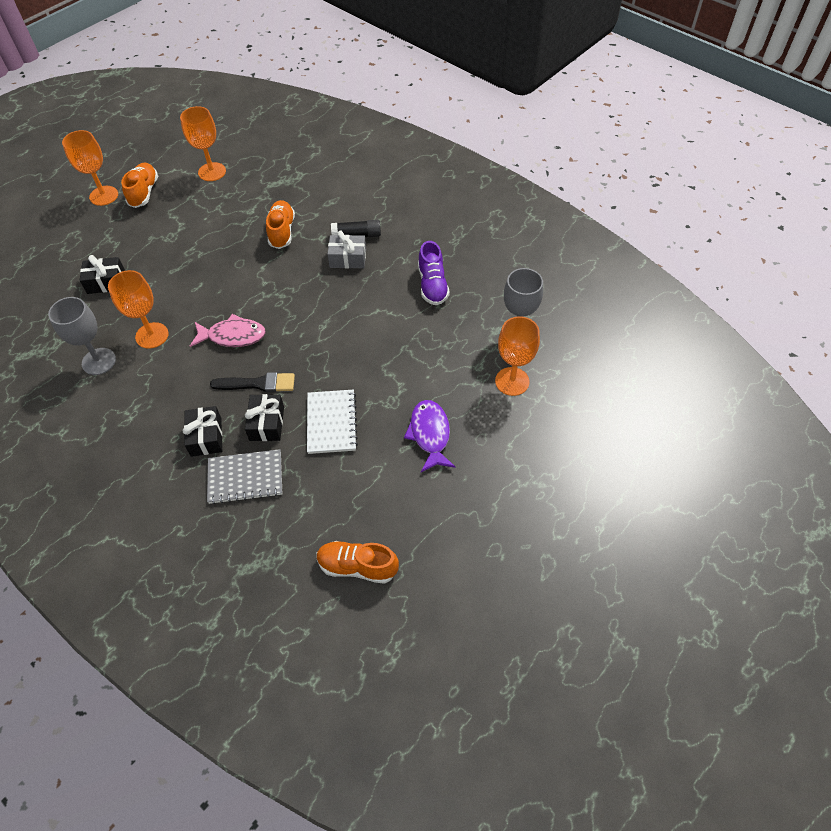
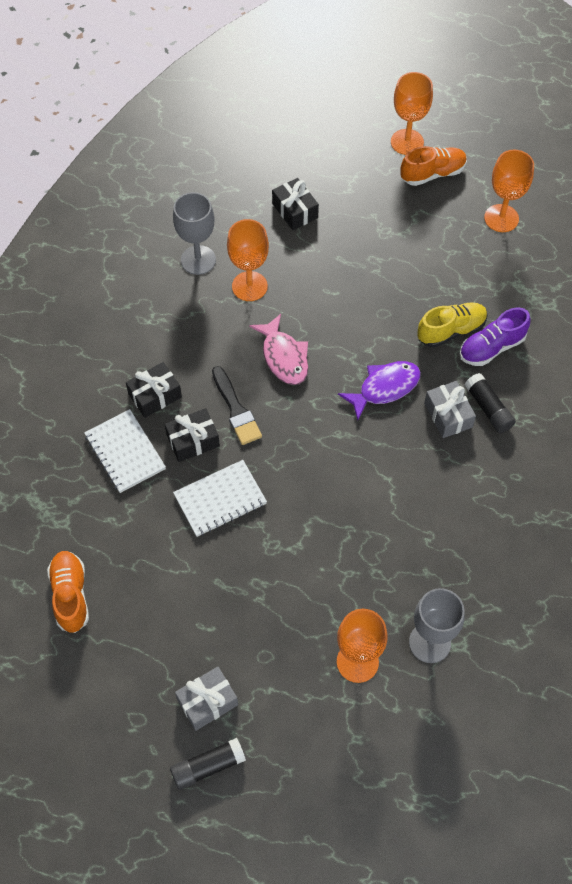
camera: 65 degrees right, 5 degrees up
grey notebook [207,449,282,504] -> white notebook [84,409,166,493]
orange shoe [266,200,295,249] -> yellow shoe [417,302,487,347]
purple fish [404,400,455,472] -> purple fish moved to [338,361,421,420]
purple shoe [418,241,450,305] -> purple shoe moved to [460,308,530,366]
none -> black glue stick [170,738,246,790]
none -> grey gift [175,667,238,731]

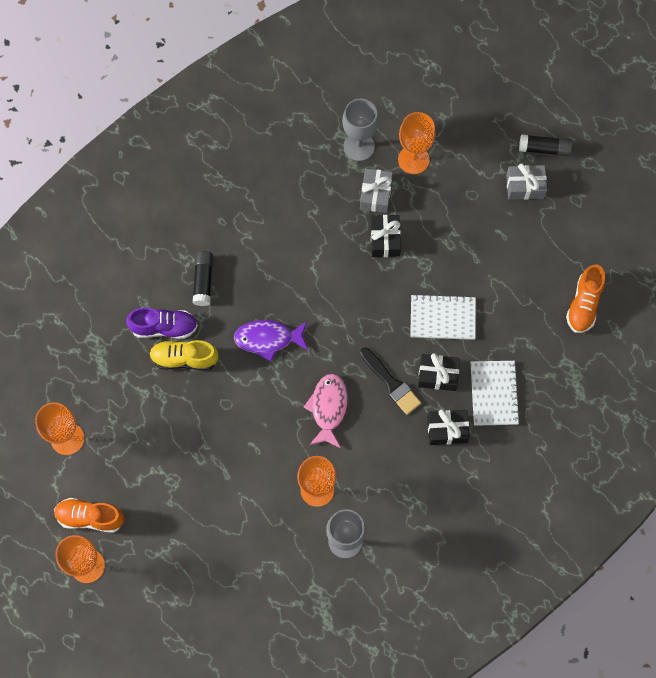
camera: 150 degrees left, 10 degrees up
black brush [212,366,262,445] -> black brush turned 135 degrees clockwise [360,348,421,415]
black gift [272,178,319,230] -> black gift moved to [371,215,401,257]
grey gift [424,381,476,438] -> grey gift moved to [360,169,393,213]

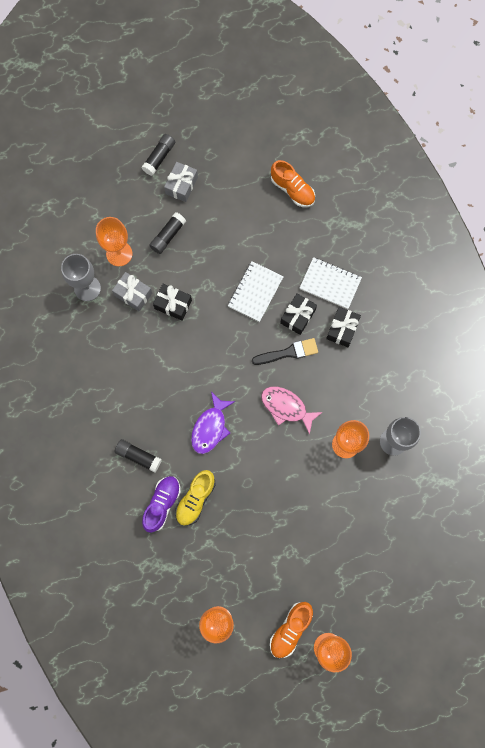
camera: 65 degrees left, 5 degrees up
none -> black glue stick [149,212,186,254]

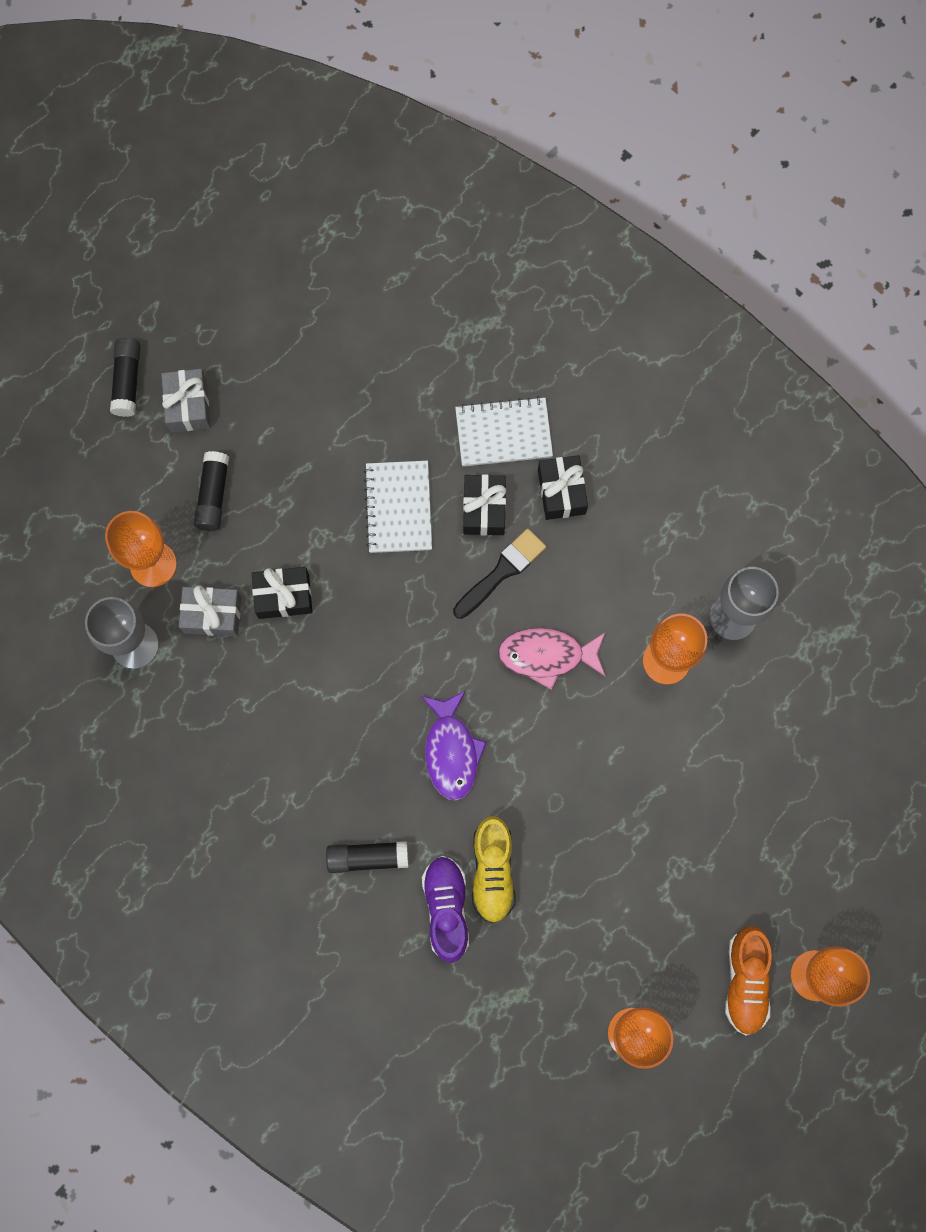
camera: 30 degrees left, 0 degrees up
orange shoe [271,160,315,207] -> none

